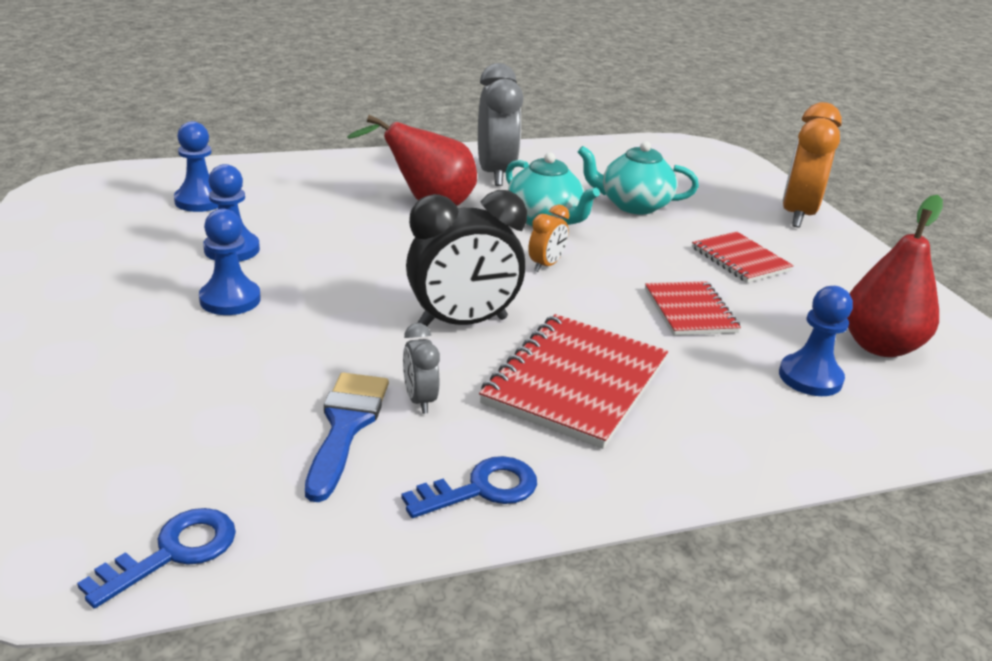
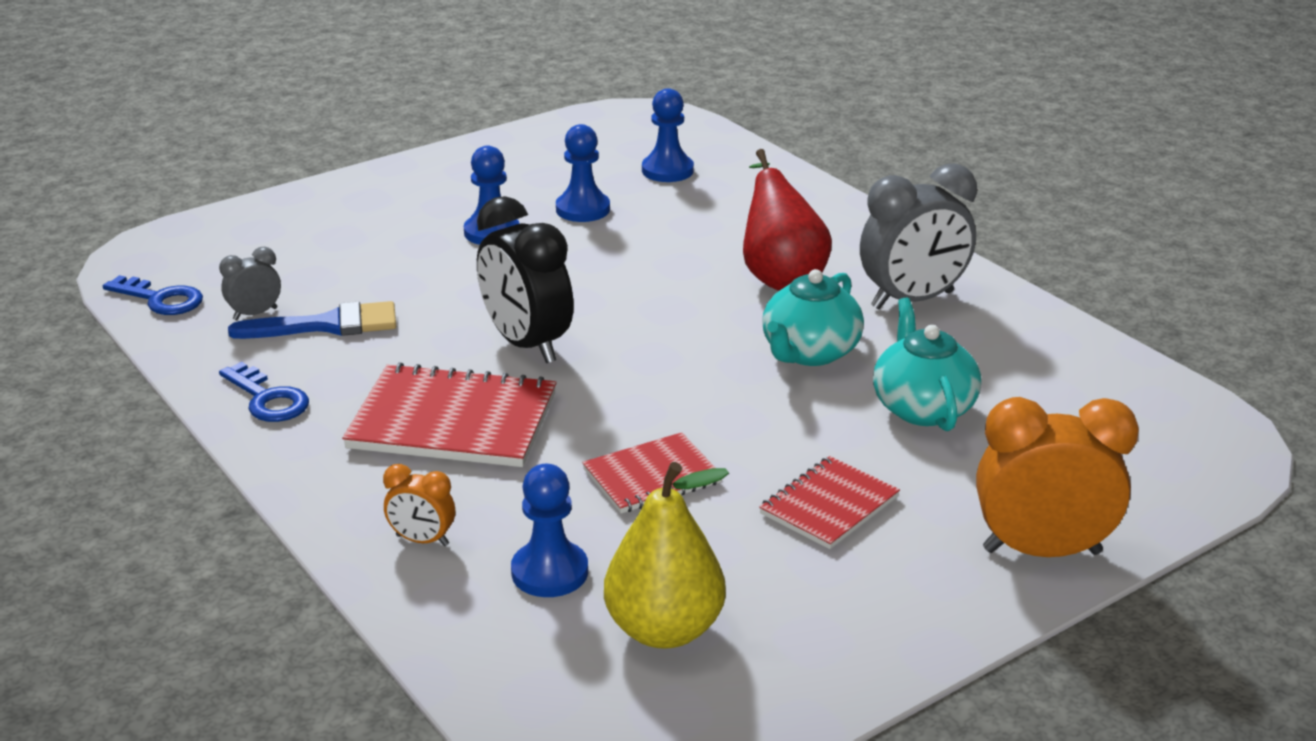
camera: 75 degrees right, 0 degrees up
grey clock [403,323,440,414] -> grey clock moved to [219,247,281,320]
orange clock [528,205,570,272] -> orange clock moved to [383,464,455,546]
red pear [847,195,943,357] -> yellow pear [604,462,729,649]

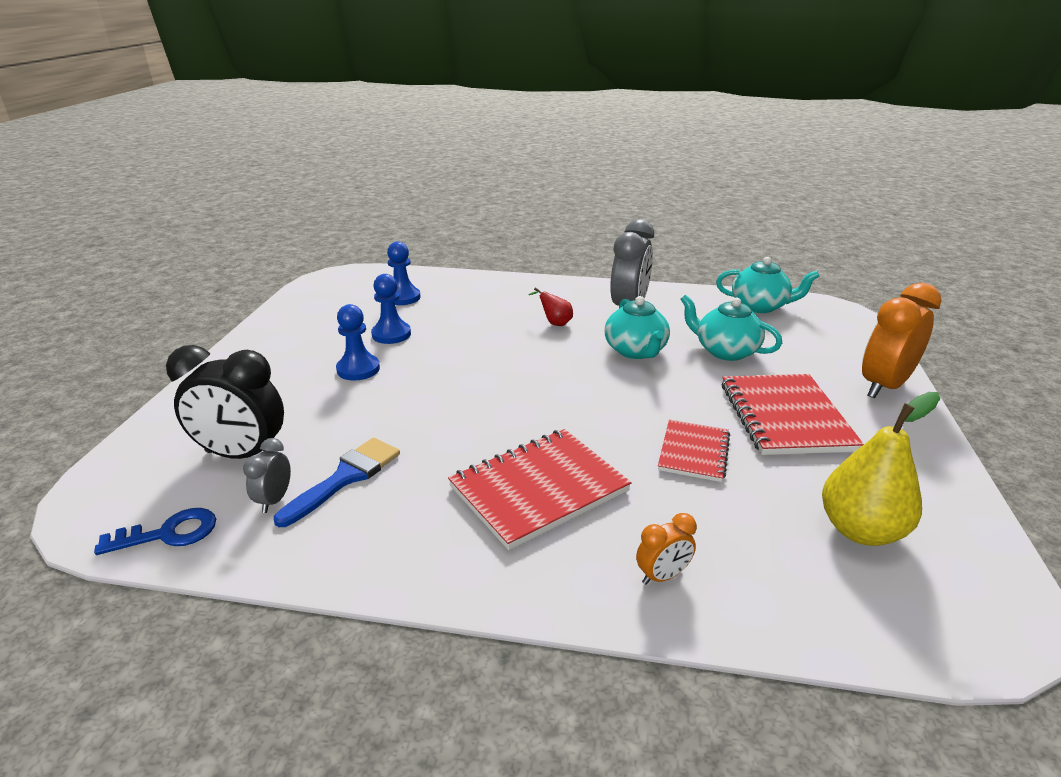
camera: 45 degrees left, 0 degrees up
blue key [219,362,309,422] -> none
black clock [477,196,574,363] -> black clock moved to [166,345,284,459]
blue pawn [511,464,588,597] -> none
red pear [743,149,832,291] -> red pear [528,287,573,326], size x0.49
red notebook [759,456,900,549] -> red notebook [721,374,864,455], size x1.67
none -> turquoise teapot [716,257,820,313]

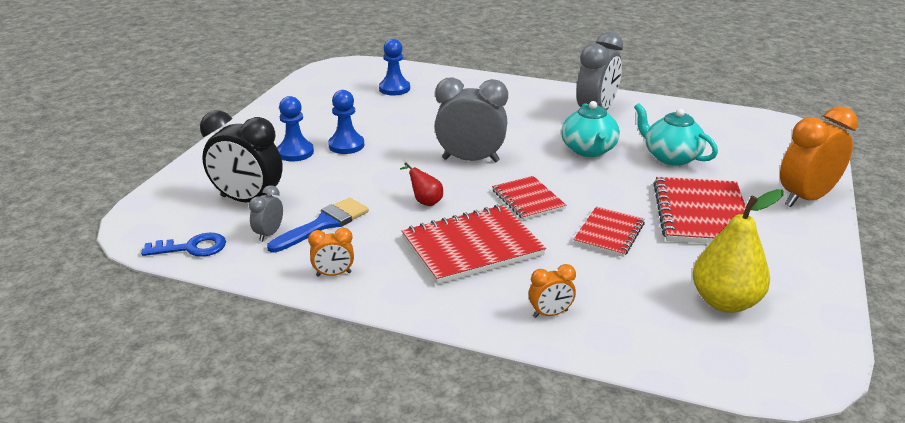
camera: 10 degrees right, 0 degrees up
blue pawn [371,274,411,344] -> blue pawn moved to [277,96,314,161]
red pear [528,287,573,326] -> red pear moved to [400,162,443,206]
turquoise teapot [716,257,820,313] -> none
none -> orange clock [308,228,354,277]
none -> grey clock [435,77,508,162]
none -> red notebook [492,176,566,220]

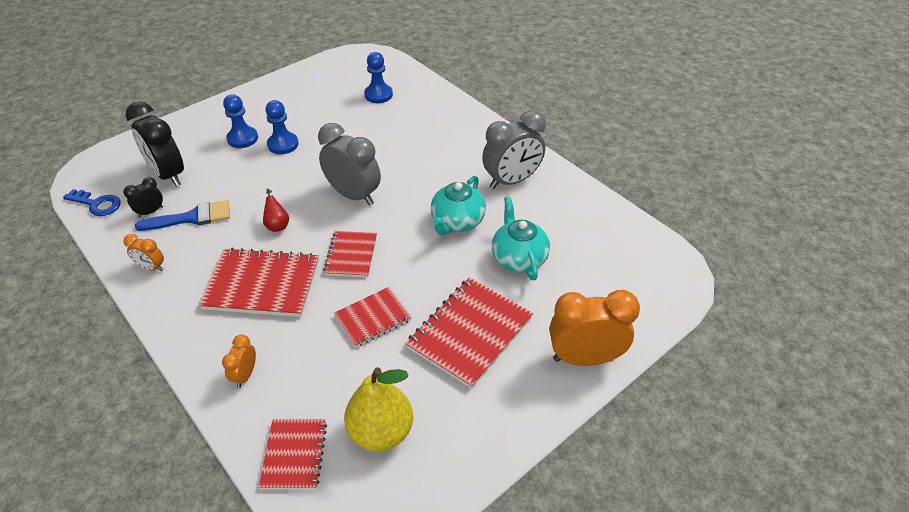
camera: 30 degrees right, 15 degrees up
grey clock [249,185,283,242] -> black clock [123,177,163,218]
orange clock [529,264,576,318] -> orange clock turned 90 degrees clockwise [222,334,256,388]
none -> red notebook [259,419,327,489]

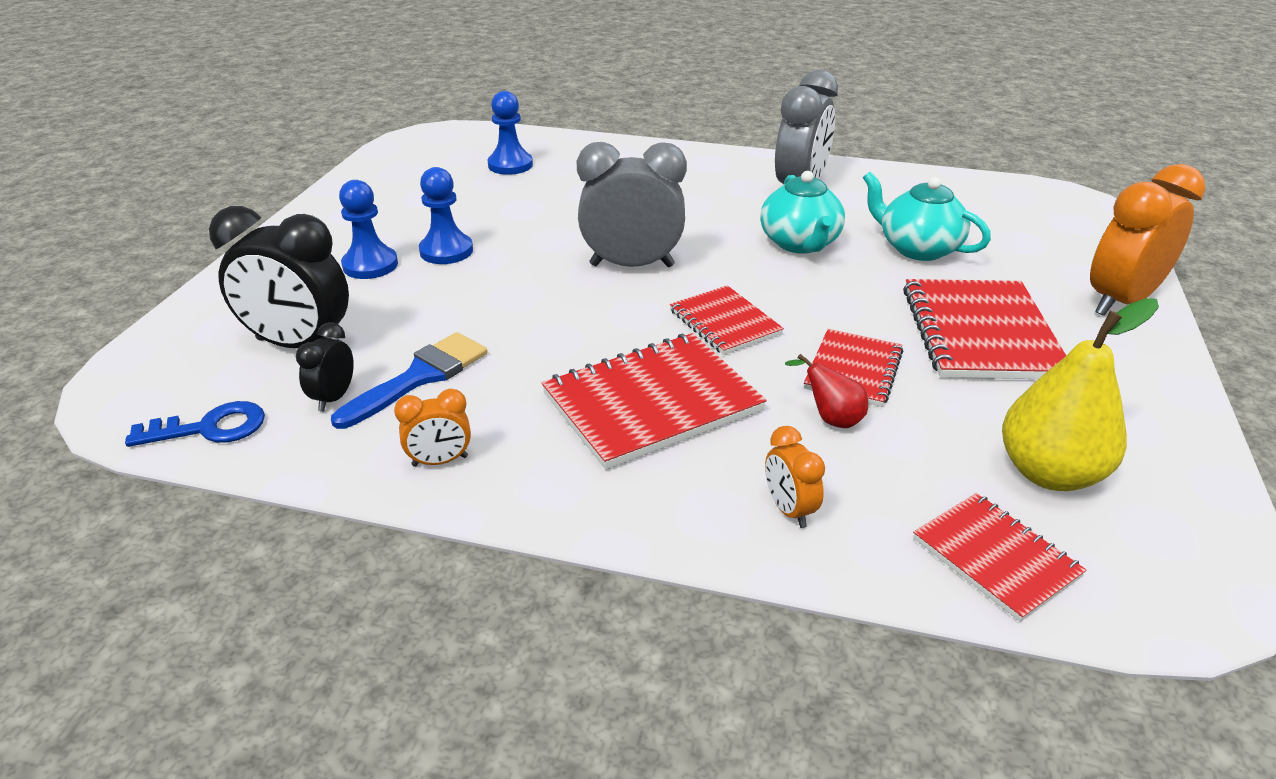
camera: 35 degrees left, 10 degrees down
red pear [263,189,289,232] -> red pear moved to [785,354,868,428]

